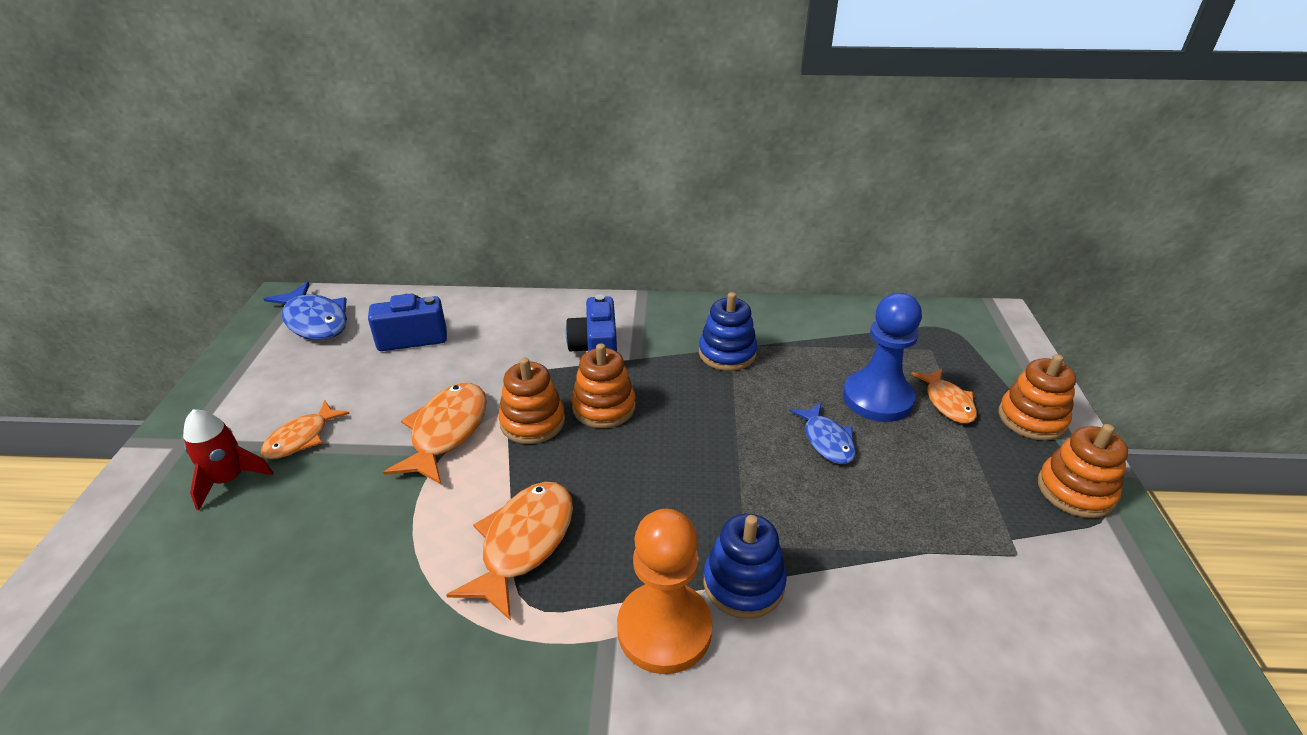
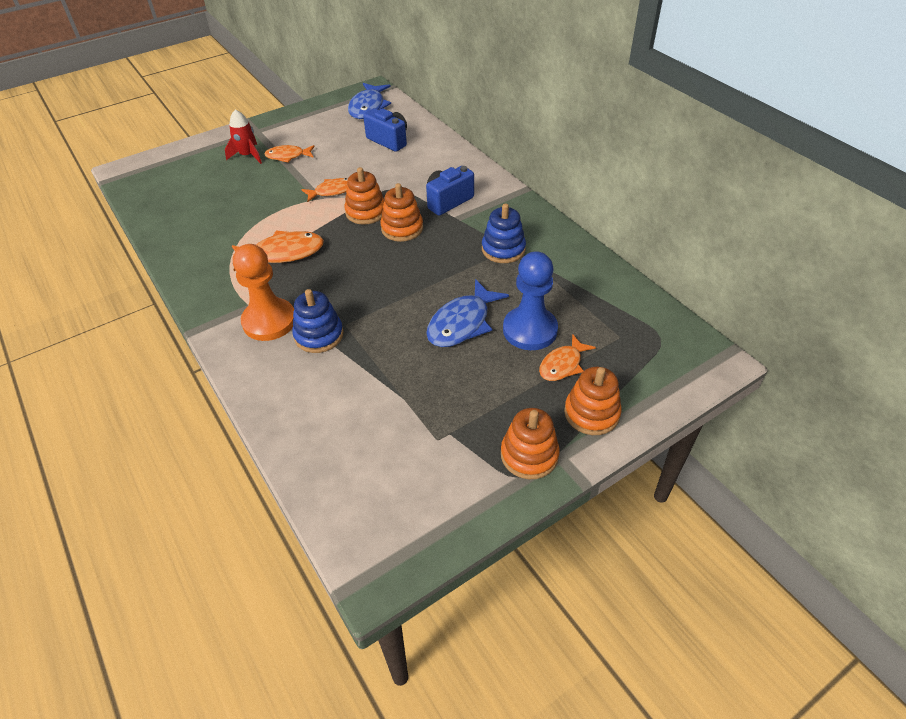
camera: 55 degrees right, 10 degrees up
orange fish [383,383,487,484] -> orange fish [301,178,348,202], size x0.64
blue fish [789,403,856,464] -> blue fish [426,279,509,347], size x1.56

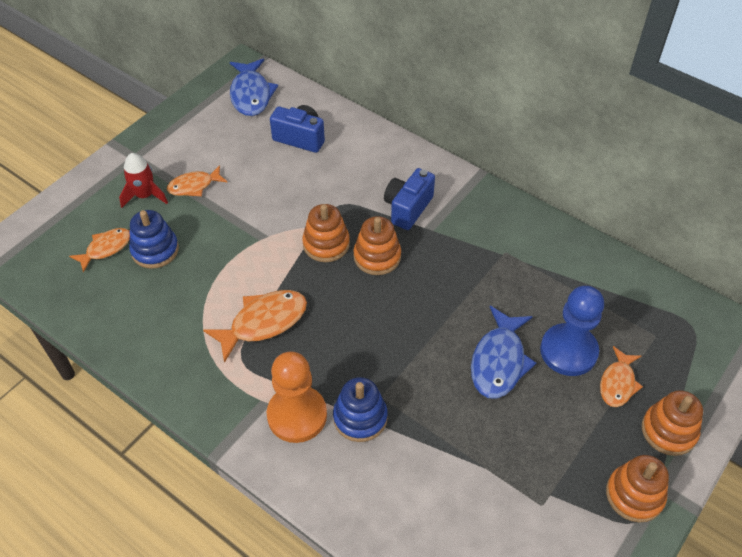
camera: 20 degrees left, 5 degrees up
orange fish [301,178,348,202] -> orange fish moved to [69,228,130,273]
blue stacking toy [482,204,526,263] -> blue stacking toy moved to [129,210,179,269]

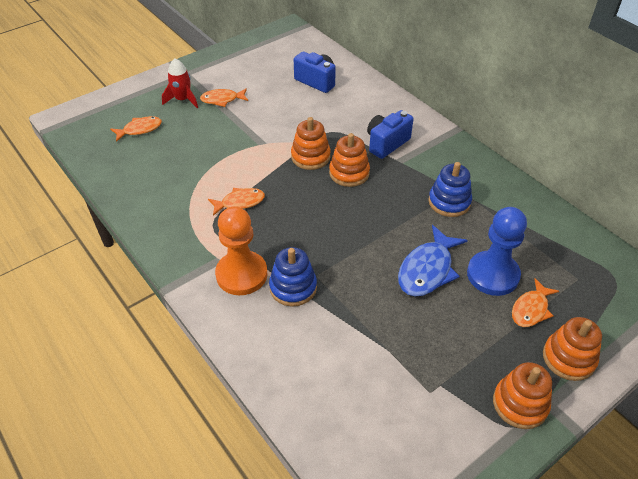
camera: 15 degrees right, 5 degrees down
blue stacking toy [129,210,179,269] -> blue stacking toy moved to [428,162,472,217]
orange fish [203,290,307,363] -> orange fish [208,188,265,216], size x0.64
blue fish [230,59,278,116] -> none

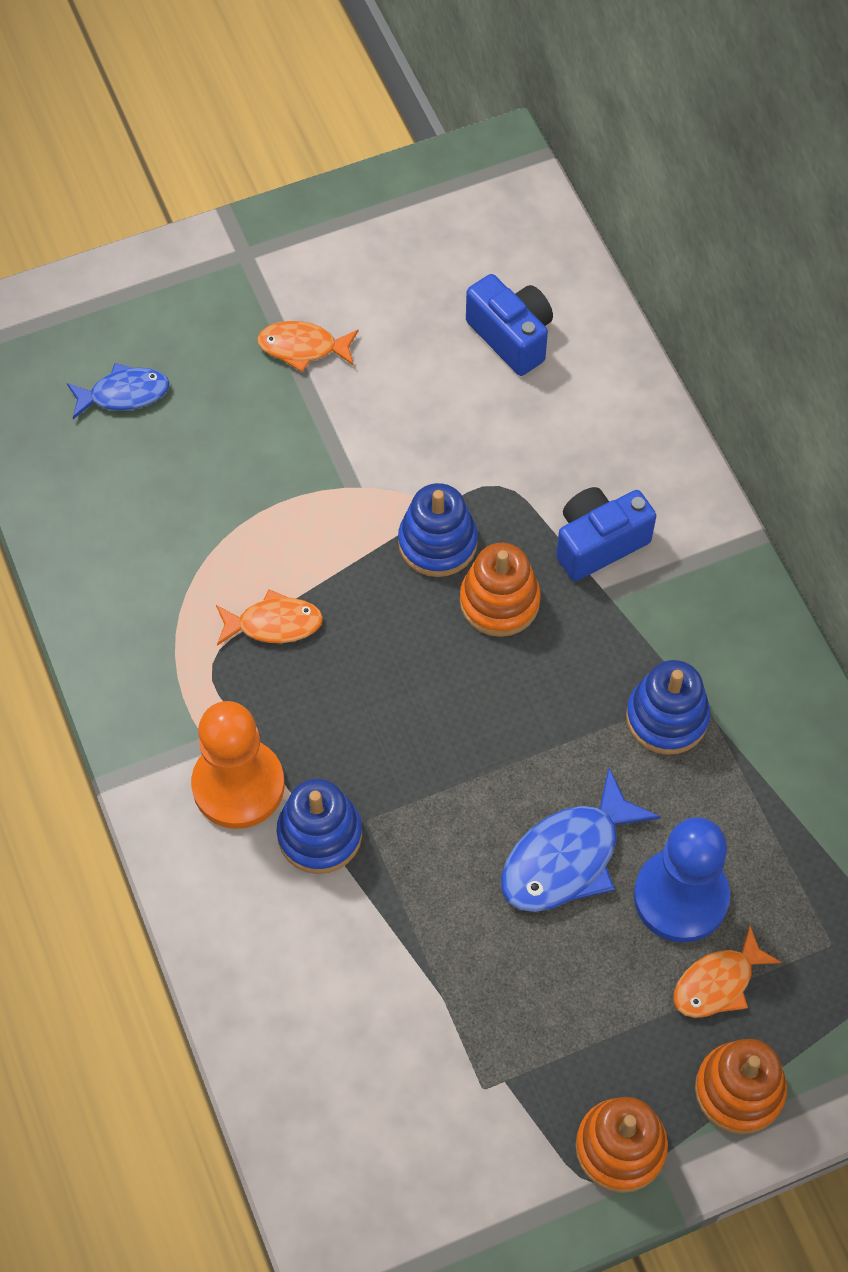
camera: 15 degrees right, 15 degrees up
orange fish [110,116,162,142] -> blue fish [67,363,169,419]
red rocket [162,58,198,108] -> none
orange stacking toy [291,117,331,170] -> blue stacking toy [398,483,478,577]

